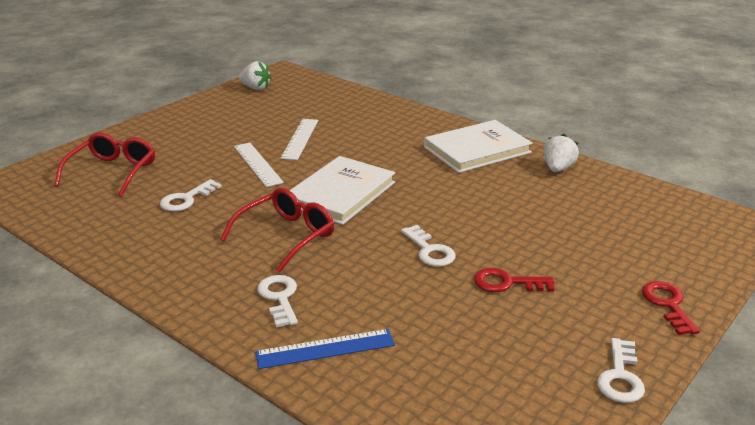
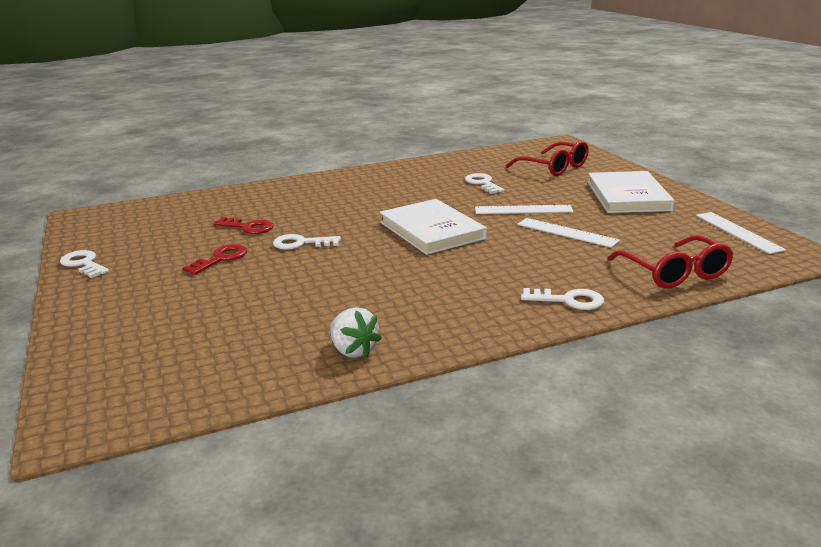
camera: 120 degrees right, 5 degrees down
red glasses [220,188,334,273] -> red glasses moved to [607,235,734,289]
white strawberry [239,61,272,90] -> white ruler [696,212,786,254]
blue ruler [255,329,395,369] -> none
white key [257,275,298,328] -> white key moved to [521,288,604,310]
white book [424,120,533,173] -> white book moved to [588,171,675,213]
red key [642,281,700,335] -> red key moved to [213,217,274,234]

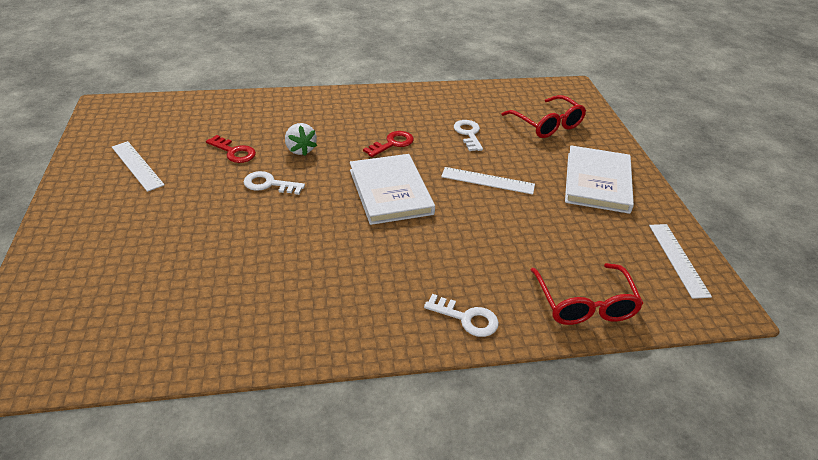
camera: 10 degrees right, 15 degrees up
white key [60,250,109,278] -> none
red key [183,244,247,275] -> red key moved to [363,131,414,157]
white strawberry [330,307,382,358] -> white strawberry moved to [285,123,317,156]
white ruler [517,218,620,248] -> white ruler moved to [112,141,165,192]

